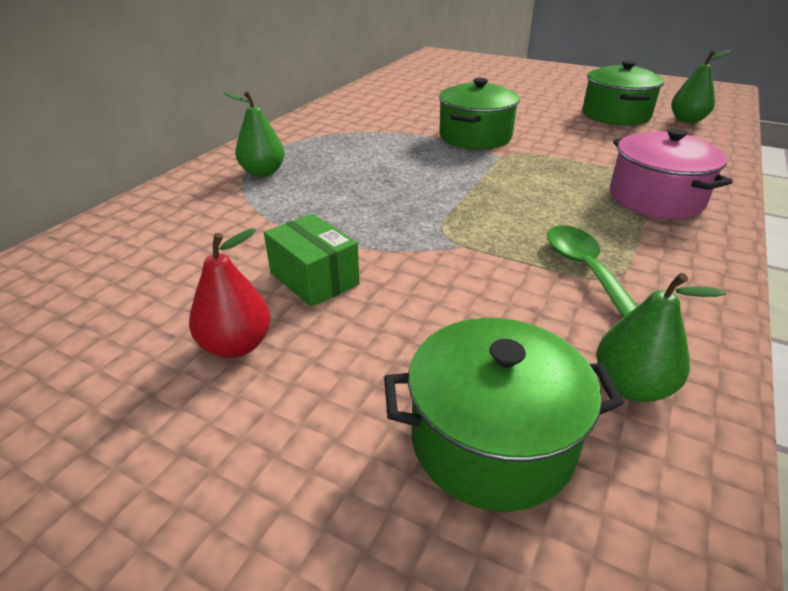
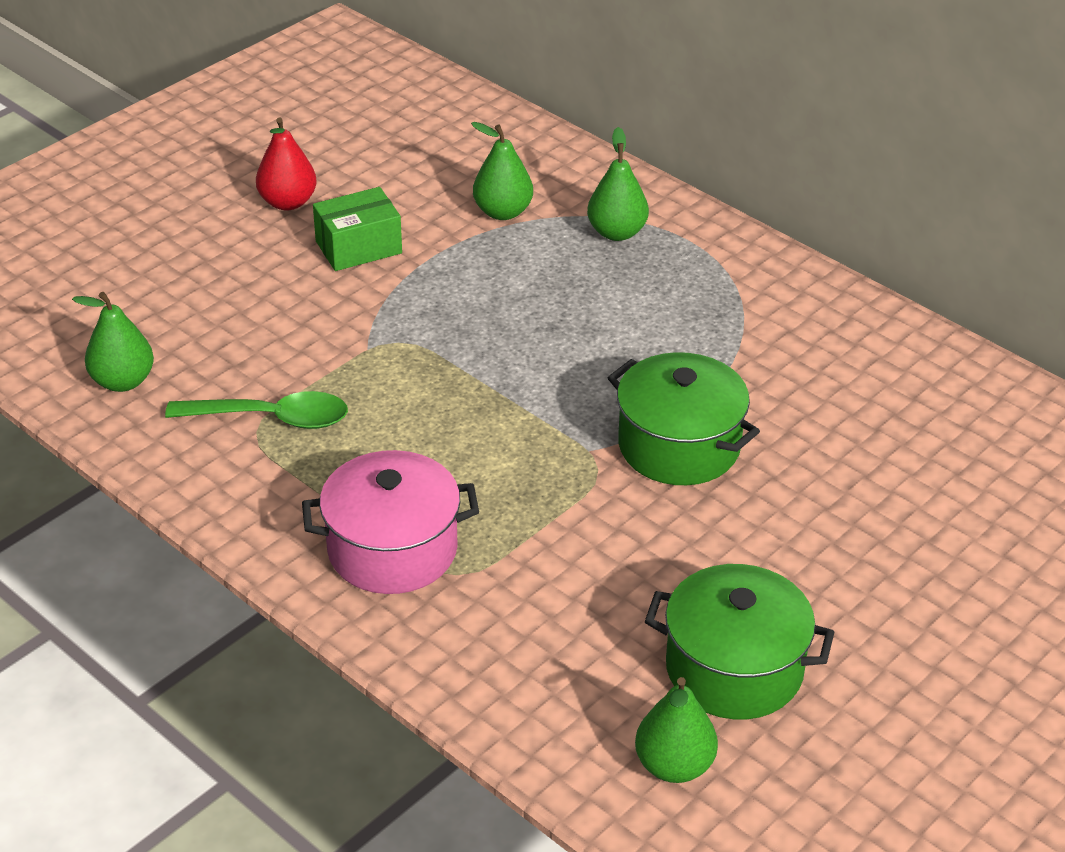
camera: 105 degrees right, 5 degrees up
green pot [384,318,624,511] -> none
none -> green pear [471,122,533,220]

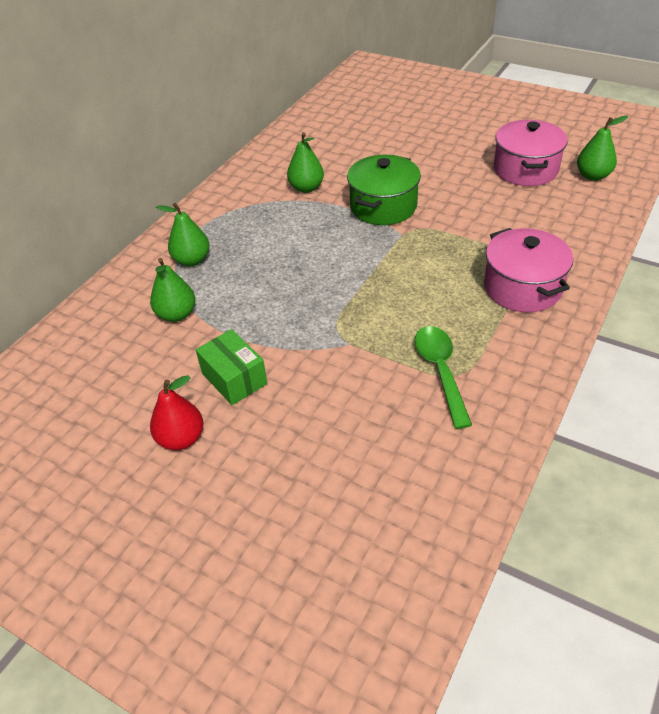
camera: 100 degrees left, 5 degrees up
green pear [72,292,154,392] -> green pear moved to [287,132,324,193]
green pot [645,564,834,719] -> pink pot [494,120,568,186]

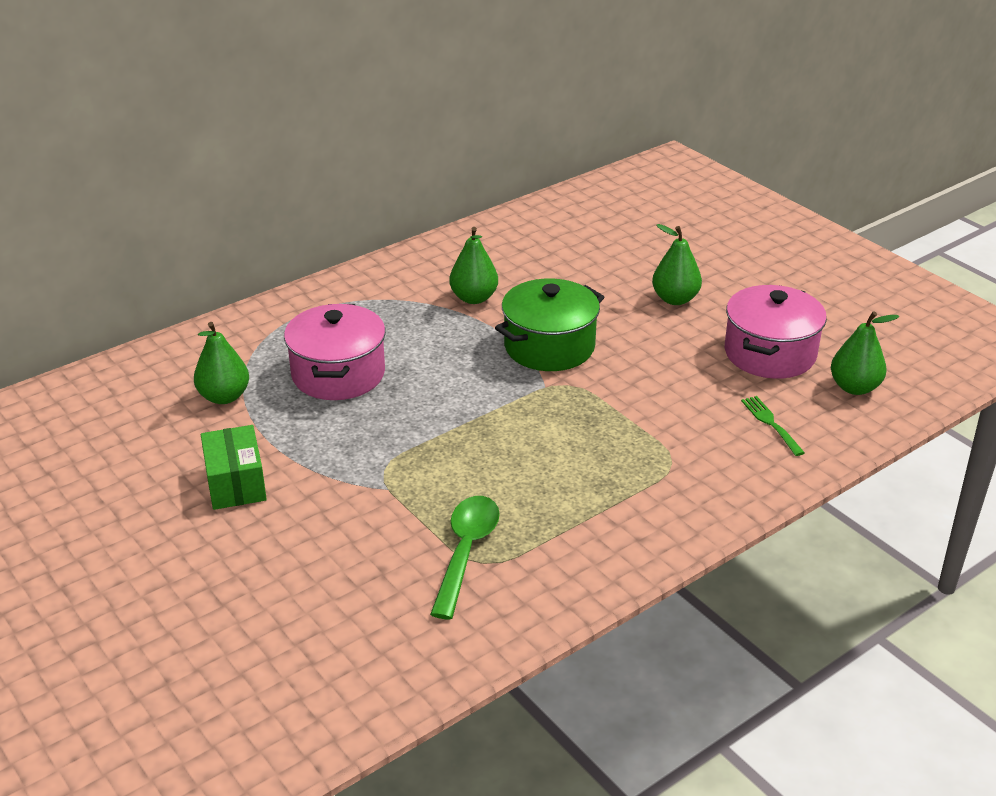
camera: 20 degrees right, 10 degrees down
red pear [150,375,203,450] -> none
green pear [156,203,210,266] -> green pear moved to [652,224,702,305]
pink pot [484,228,573,312] -> pink pot moved to [284,304,386,400]
none -> green fork [741,396,805,456]

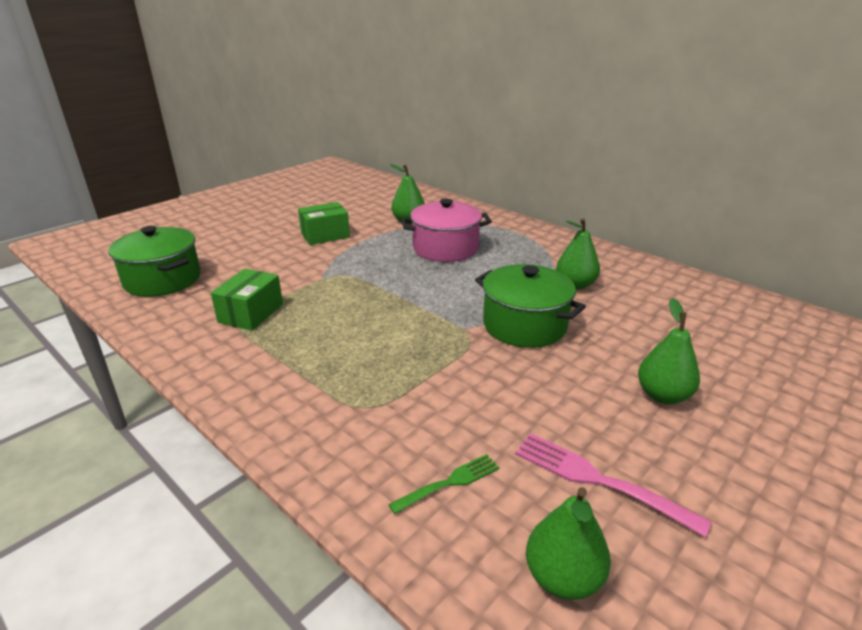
camera: 80 degrees right, 5 degrees down
green spoon [430,496,500,619] -> green box [211,269,283,331]
pink pot [725,285,827,379] -> pink fork [515,433,712,537]
none -> green pot [108,226,201,297]

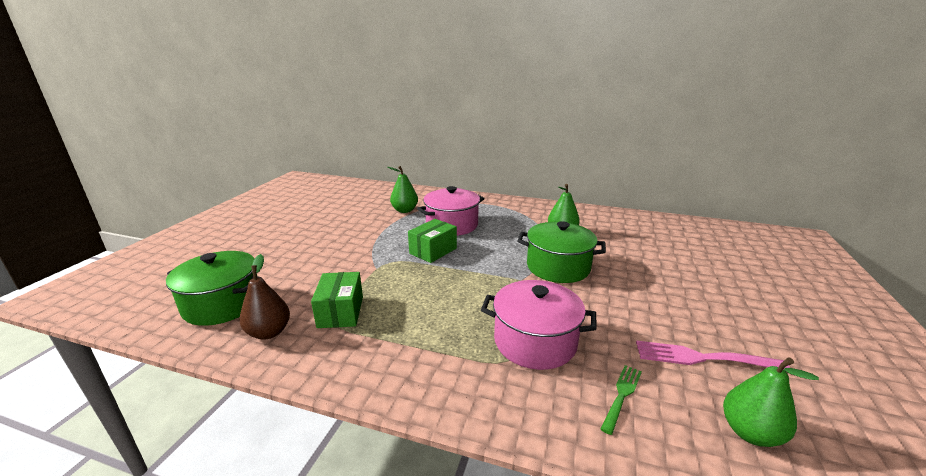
camera: 25 degrees left, 5 degrees down
green box [298,202,350,245] -> green box moved to [408,219,457,263]
green pear [638,298,700,404] -> none
none -> brown pear [239,254,290,339]
none -> pink pot [481,280,596,370]

